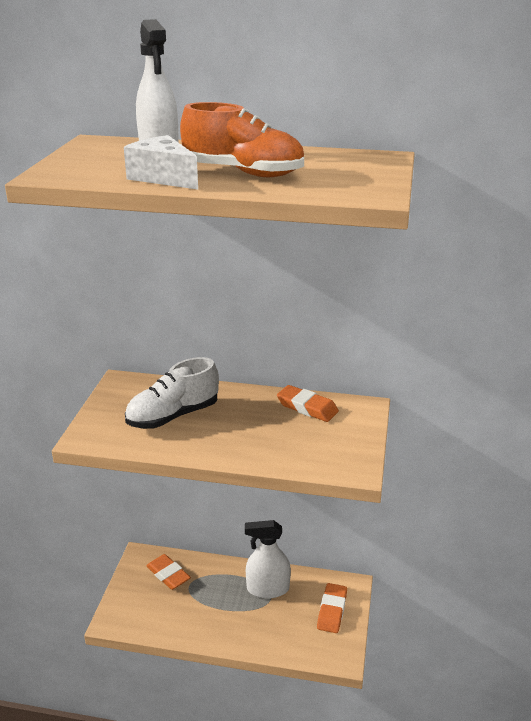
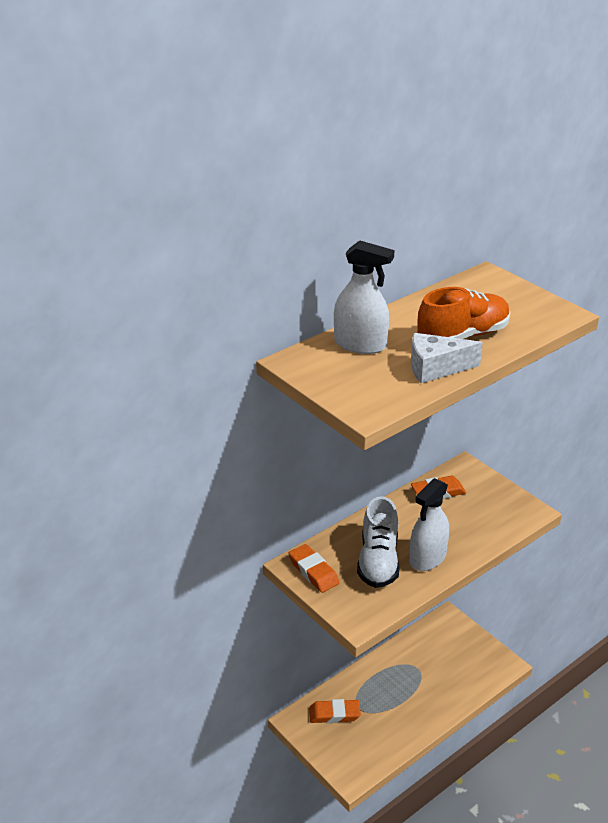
camera: 50 degrees left, 5 degrees up
white spray bottle [245,520,291,598] -> white spray bottle moved to [409,478,449,571]
orange eraser [317,583,347,633] -> orange eraser moved to [288,544,340,593]

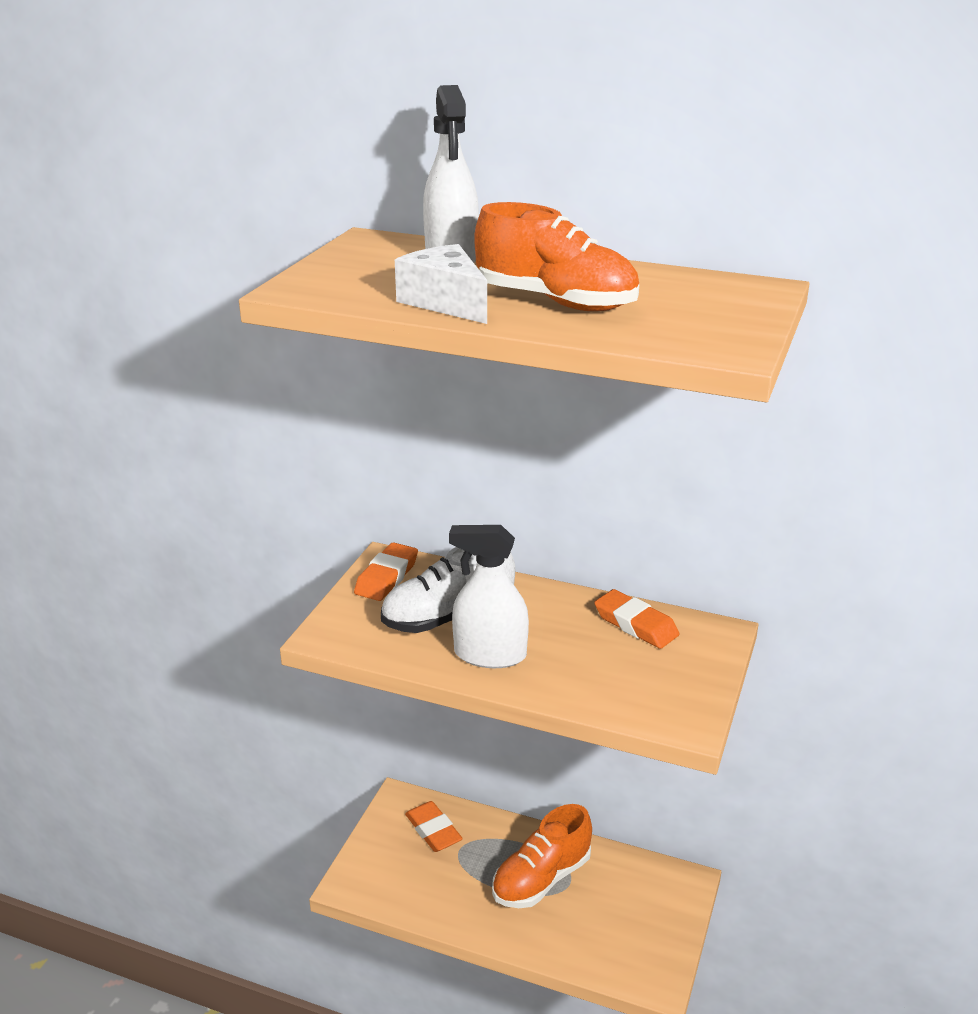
camera: 60 degrees right, 5 degrees down
none -> orange shoe [492,804,592,908]

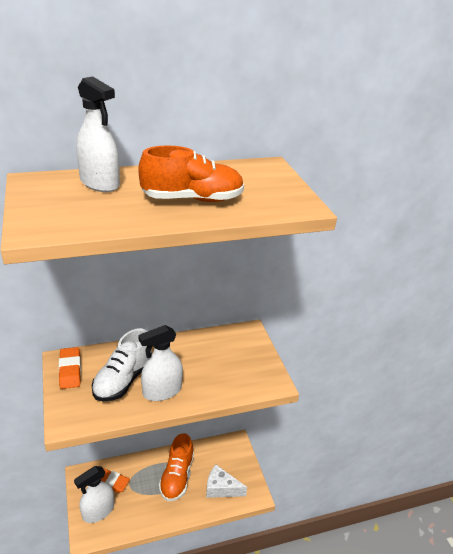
camera: 40 degrees left, 5 degrees up
white cheese [395,244,487,324] -> white cheese moved to [206,465,247,498]
orange eraser [594,589,679,649] -> none
none -> white spray bottle [74,466,114,523]

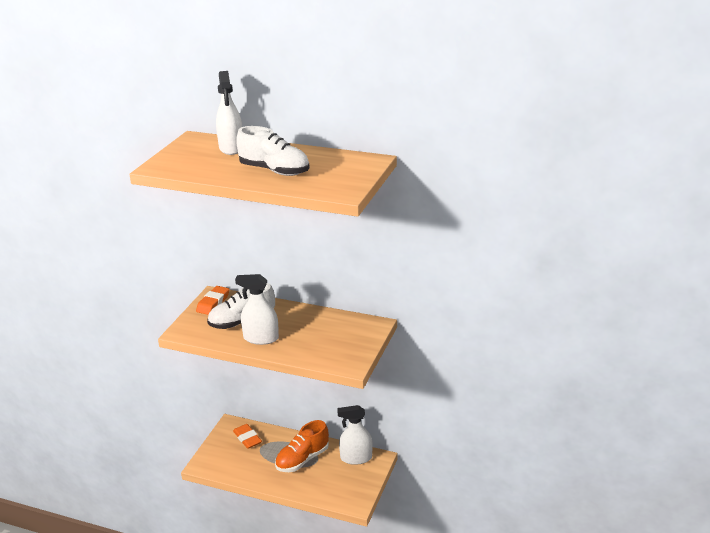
camera: 40 degrees right, 5 degrees down
white spray bottle [74,466,114,523] -> white spray bottle moved to [337,405,373,465]
orange shoe [138,145,244,202] -> white shoe [236,126,310,176]
white cheese [206,465,247,498] -> none

